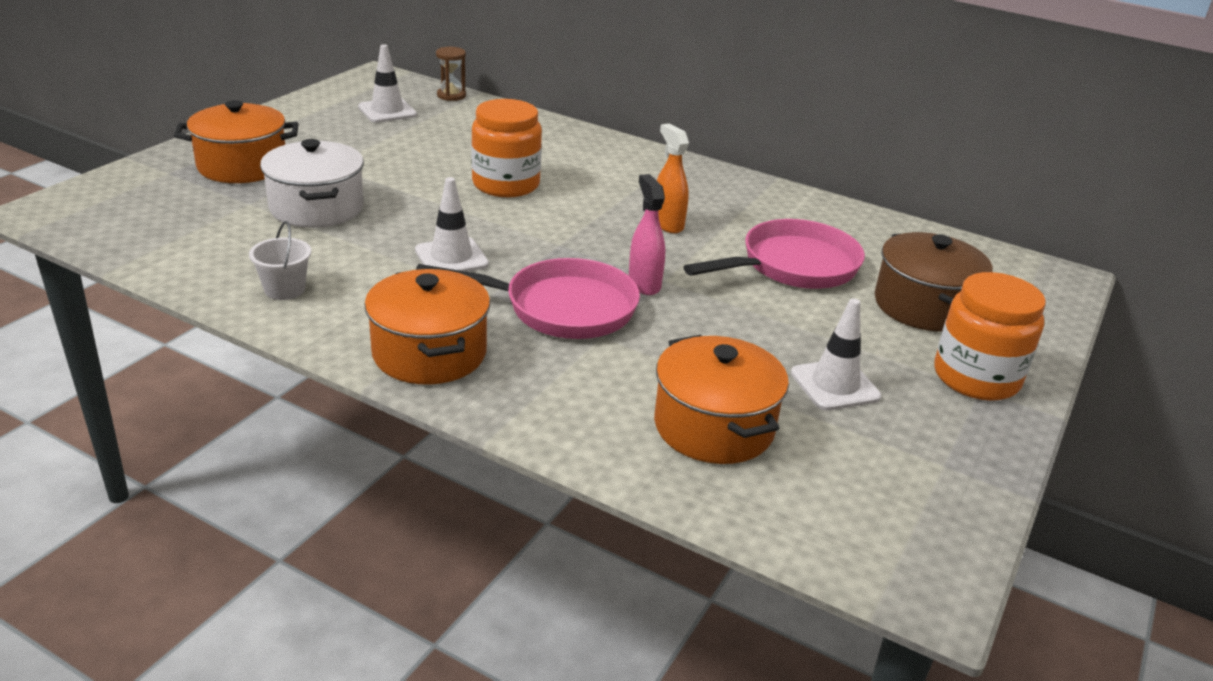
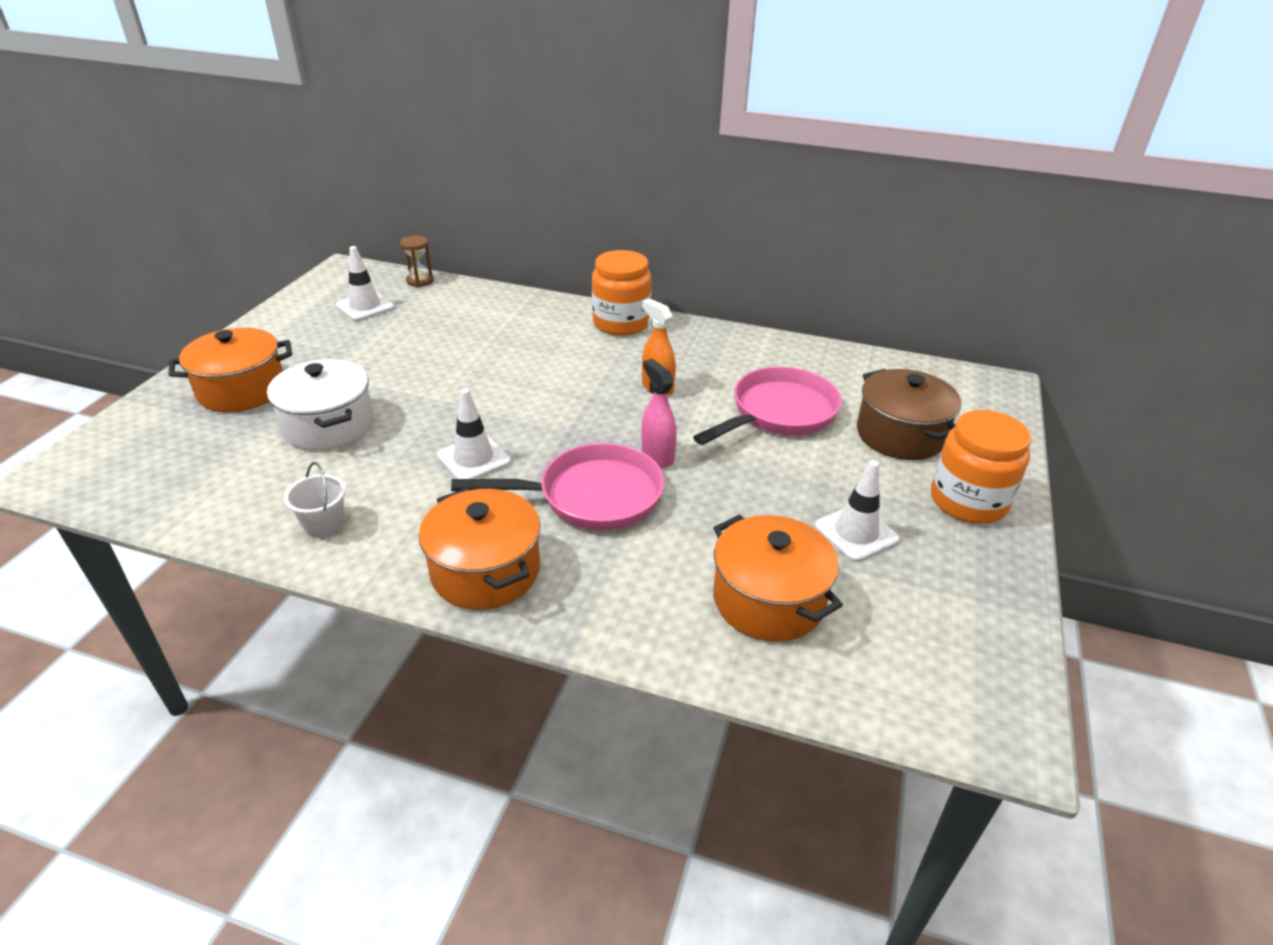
camera: 10 degrees left, 5 degrees up
orange jar [471,99,542,197] -> orange jar moved to [592,250,652,336]

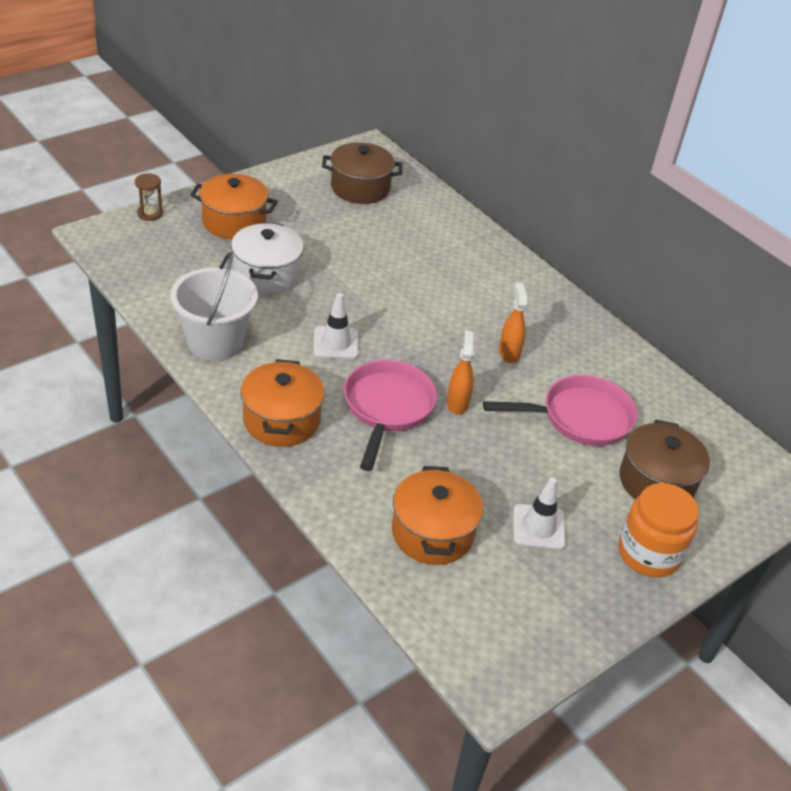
camera: 30 degrees right, 5 degrees up
white bucket [284,462,346,538] -> white bucket [170,252,258,361], size x2.08
white traffic cone [336,246,394,321] -> brown pot [322,142,402,204]
brown hourglass [400,235,434,287] -> brown hourglass moved to [135,173,163,221]
pink pan [451,443,665,530] -> pink pan turned 105 degrees counterclockwise [344,360,437,471]
orange jar [592,250,652,336] -> none
pink spray bottle [642,359,677,467] -> orange spray bottle [447,330,475,415]

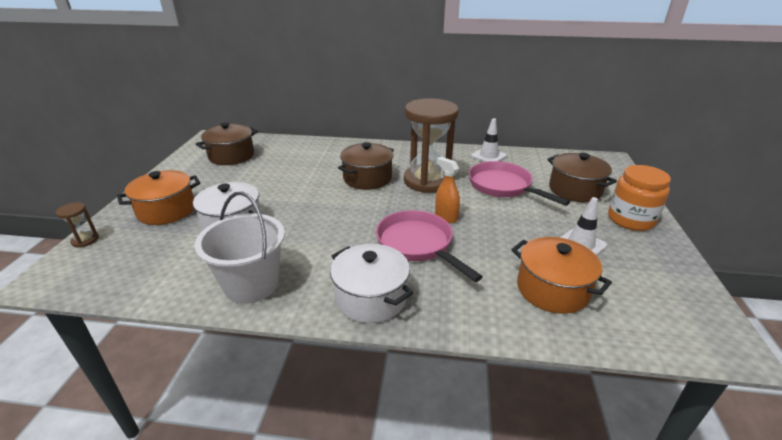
camera: 40 degrees left, 10 degrees down
orange pot [241,359,324,447] -> white pot [330,244,413,323]
white traffic cone [314,293,359,359] -> white traffic cone moved to [471,118,507,162]
pink pan [483,375,637,446] -> pink pan turned 75 degrees counterclockwise [469,161,570,206]
orange spray bottle [499,283,528,363] -> brown hourglass [404,98,459,193]
none -> brown pot [338,142,394,190]

